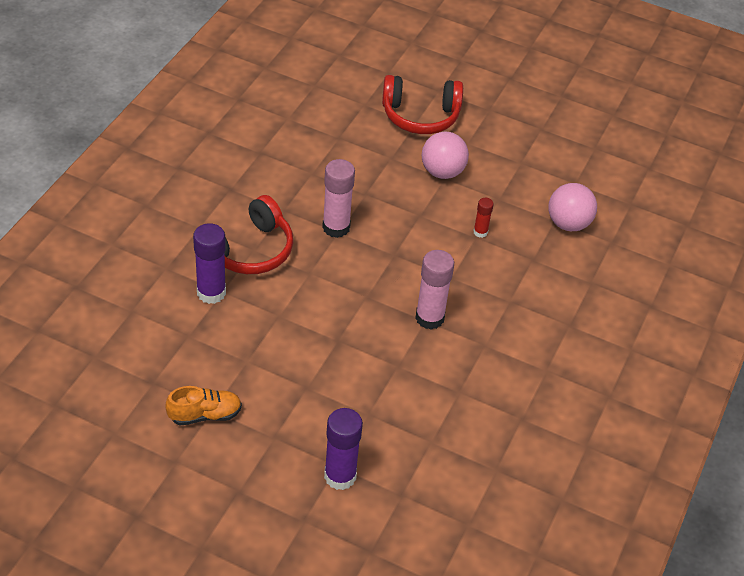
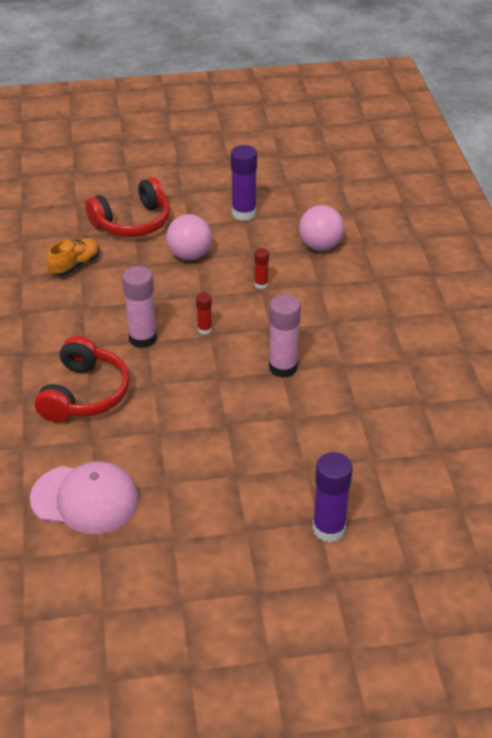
camera: 30 degrees left, 5 degrees down
orange shoe [165,386,242,425] -> orange shoe moved to [47,239,100,276]
purple glue stick [193,223,226,304] -> purple glue stick moved to [231,145,257,221]
none -> pink cap [30,461,139,534]
none -> red glue stick [196,293,212,335]

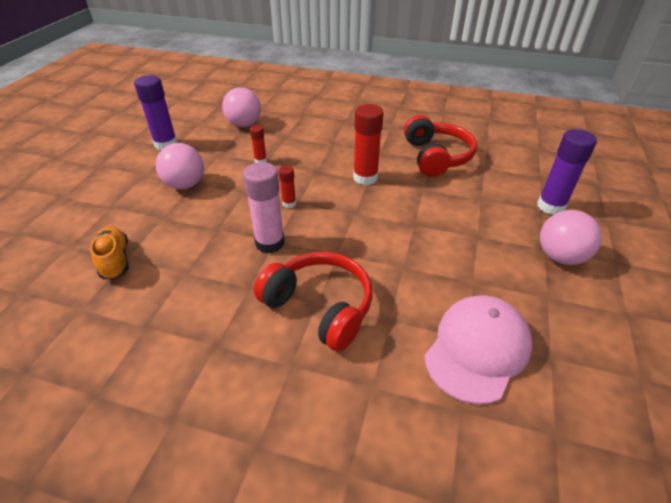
camera: 65 degrees left, 0 degrees up
red headphones [85,177,170,237] -> red headphones moved to [404,115,477,177]
pink glue stick [269,294,301,378] -> red glue stick [353,104,384,185]
none -> pink ball [540,210,602,265]

